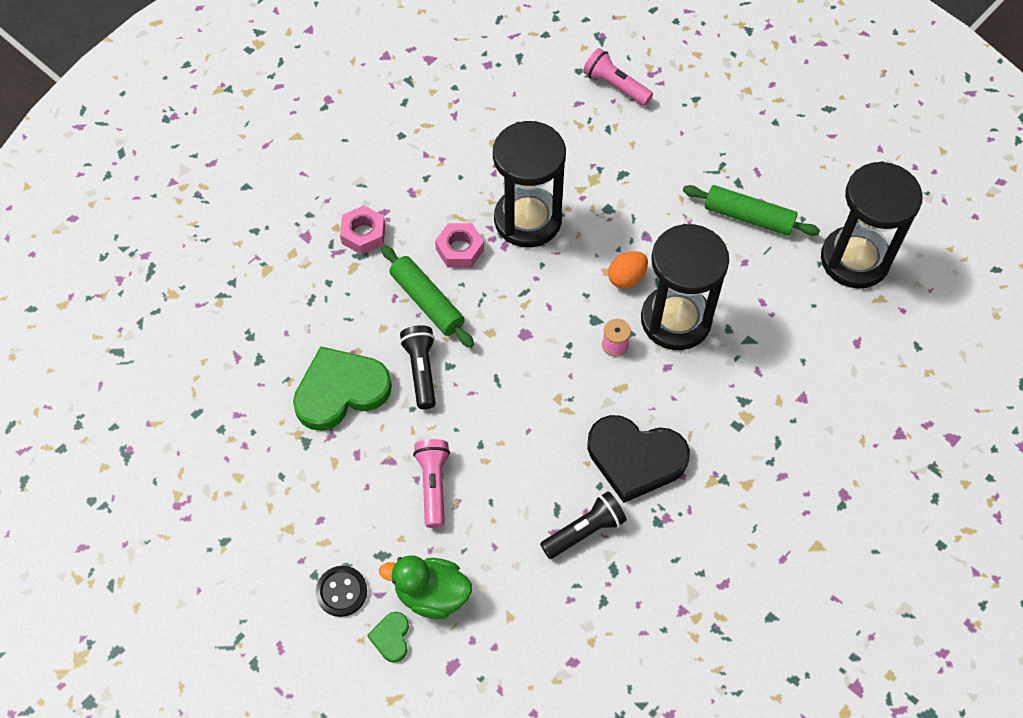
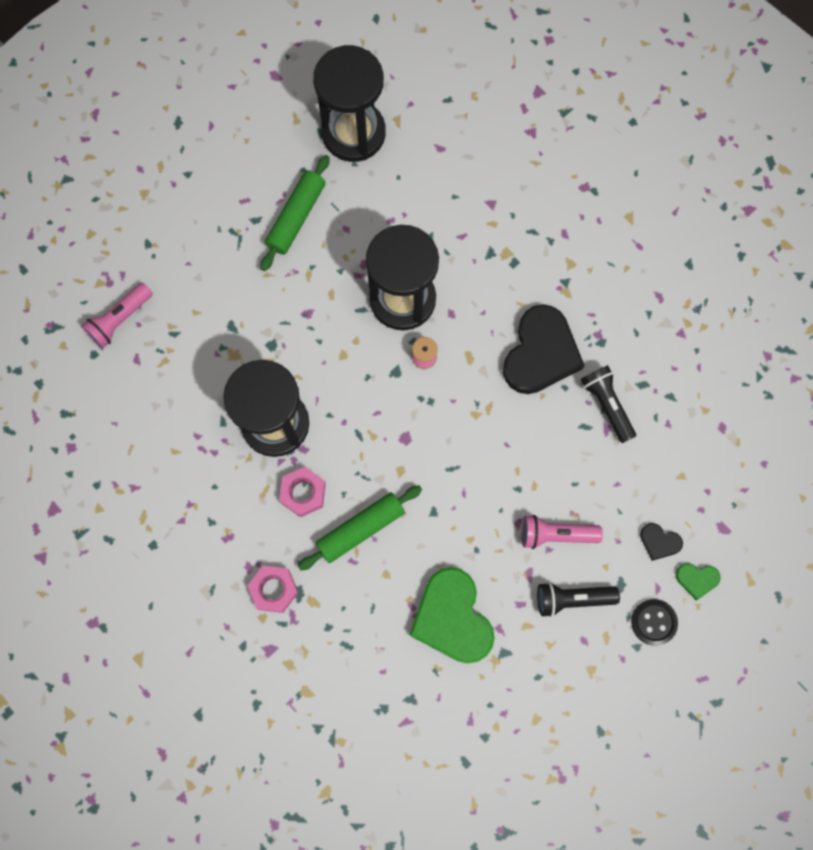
camera: 85 degrees left, 15 degrees up
green duck [379,555,472,619] -> black heart [640,523,683,561]
black flashlight [400,325,436,409] -> black flashlight moved to [537,582,620,617]
orange egg [608,251,648,288] -> none

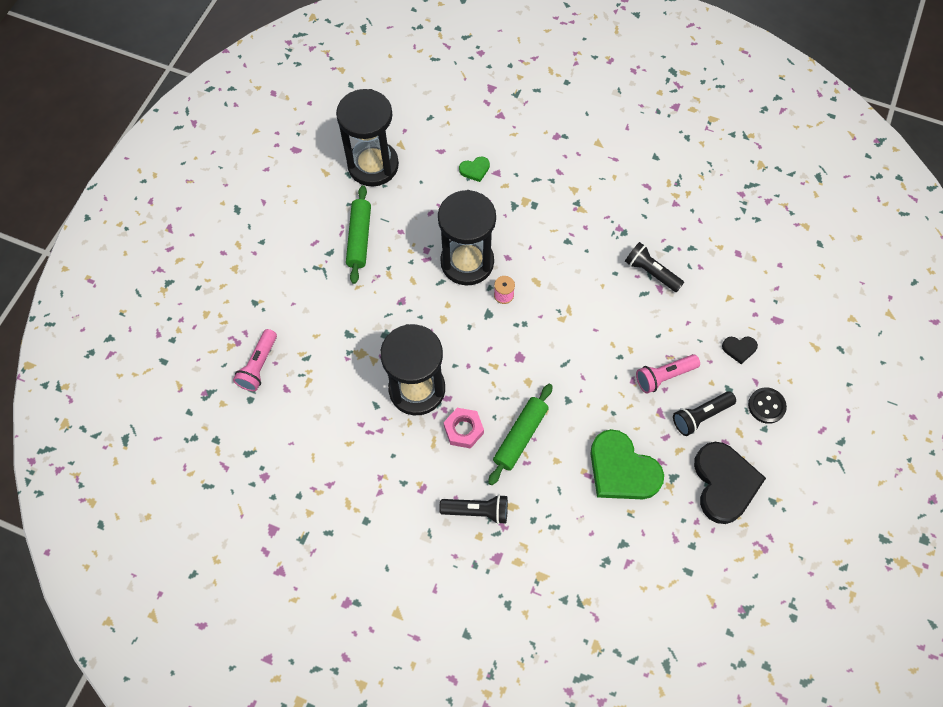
camera: 25 degrees left, 10 degrees down
pink nut [247,566,298,613] -> black flashlight [439,494,508,524]
black heart [503,304,584,394] -> black heart moved to [694,442,766,524]
green heart [676,563,721,600] -> green heart moved to [459,157,490,182]

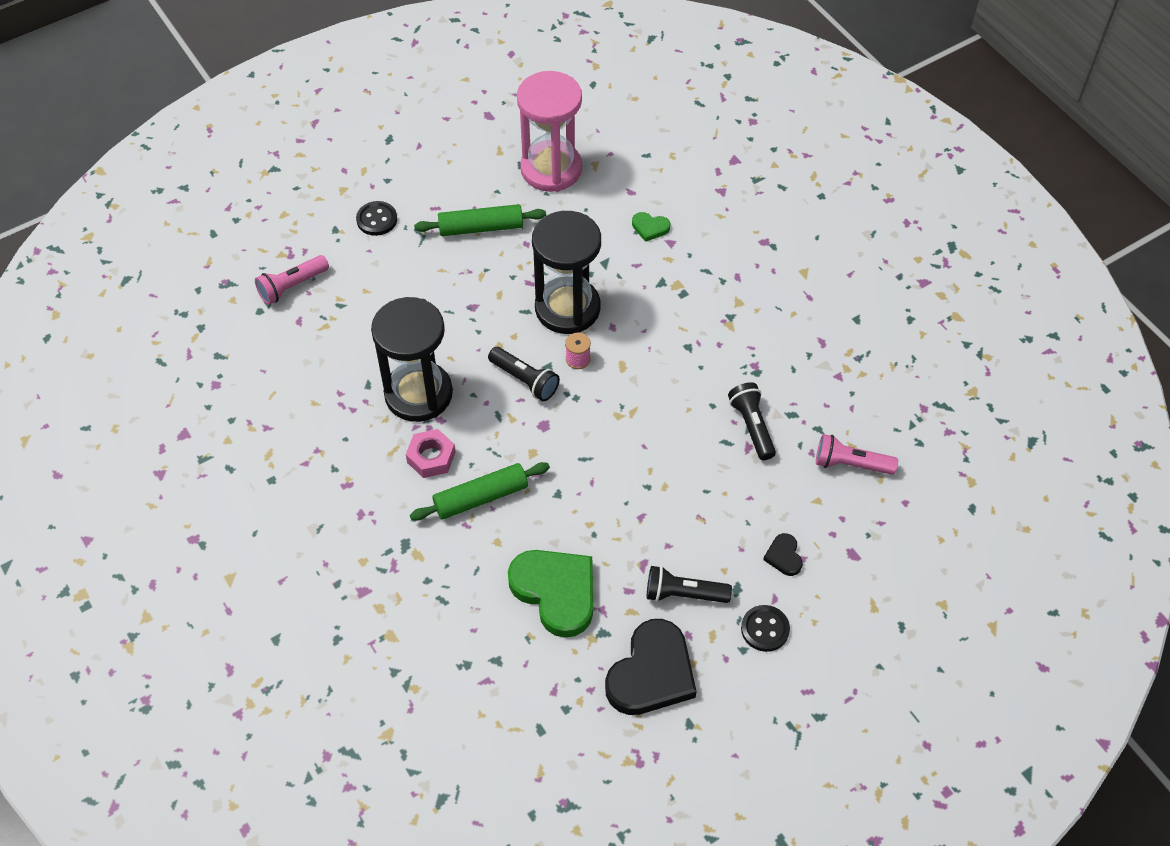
camera: 35 degrees right, 10 degrees down
black hourglass [336,89,399,186] -> pink hourglass [517,71,582,192]
green rolling pin [346,185,371,284] -> green rolling pin turned 45 degrees clockwise [414,204,546,236]
black flashlight [439,494,508,524] -> black flashlight moved to [488,347,560,401]
green heart [590,429,664,499] -> green heart turned 150 degrees clockwise [508,550,593,638]
pink flashlight [636,354,700,394] -> pink flashlight moved to [816,434,898,475]
black heart [722,337,758,364] -> black heart turned 45 degrees clockwise [763,533,803,576]
none -> black button [356,201,397,236]

